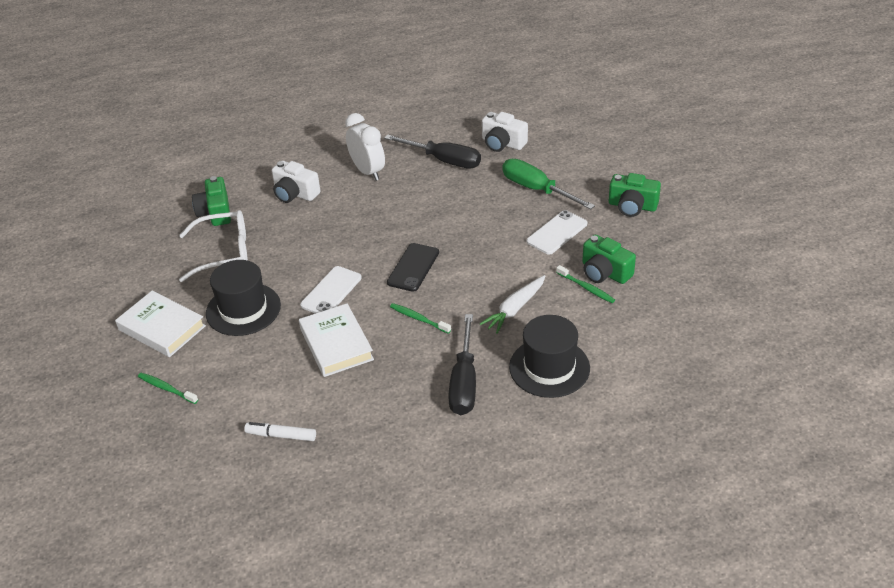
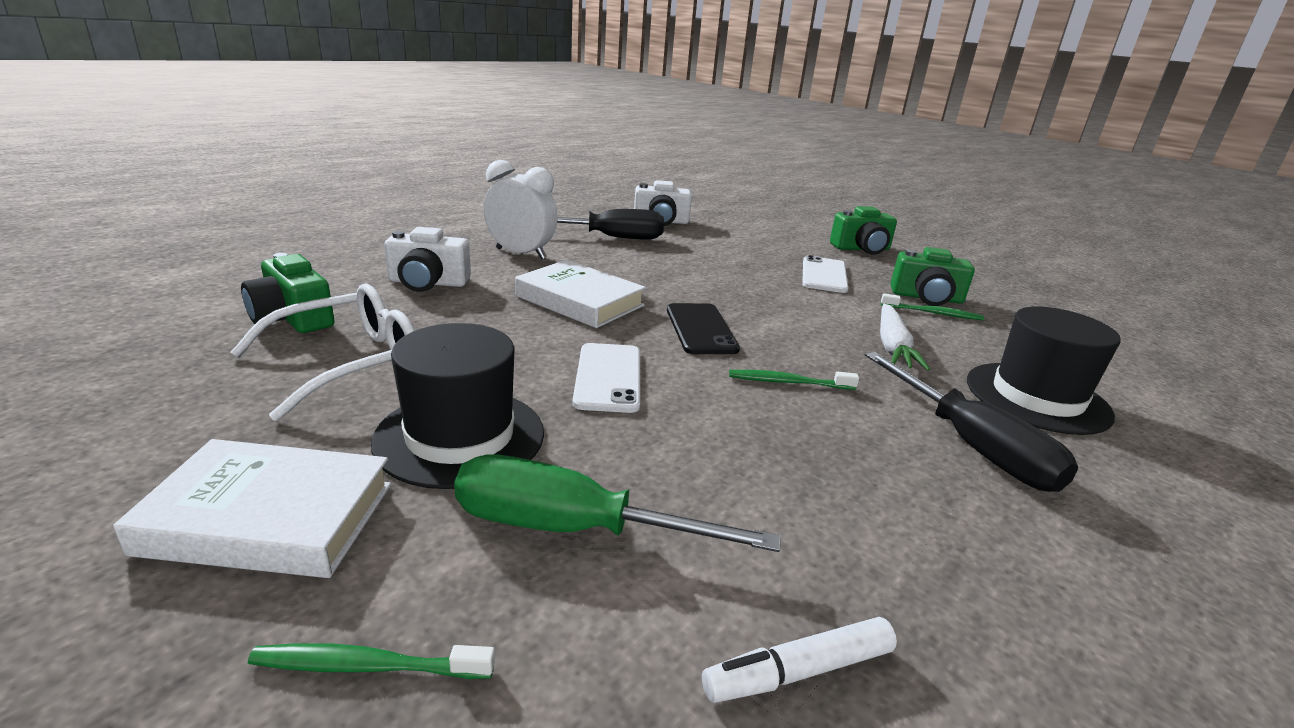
camera: 35 degrees left, 15 degrees down
white book [299,303,374,377] -> white book moved to [515,260,646,328]
green screwdriver [502,159,595,210] -> green screwdriver moved to [454,454,781,552]

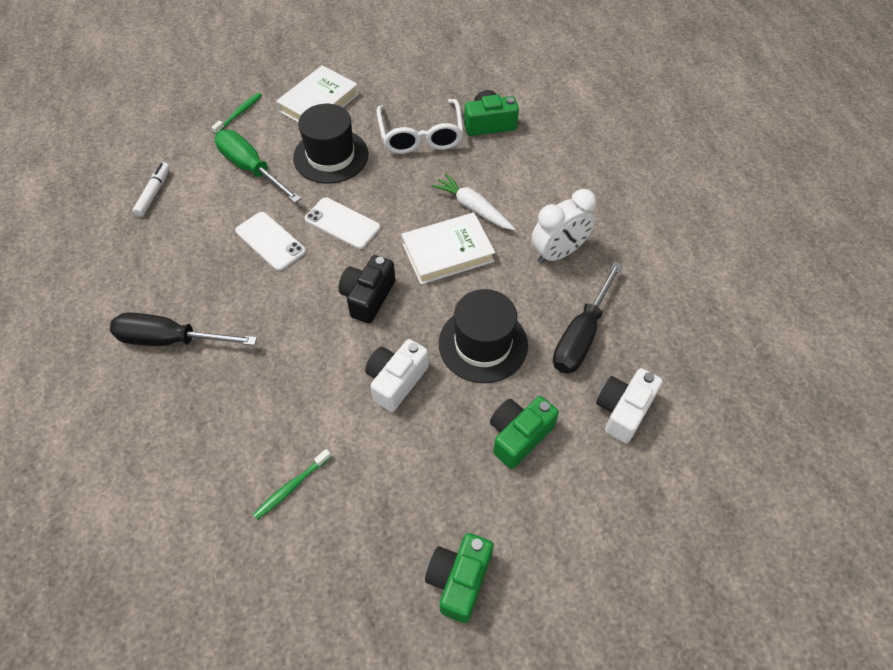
camera: 125 degrees right, 30 degrees up
white camera [384,227,471,292] -> white camera moved to [365,339,429,412]
green screwdriver [454,454,781,552] -> green screwdriver turned 90 degrees counterclockwise [215,130,301,203]
black phone [667,303,740,354] -> black camera [338,255,395,324]
green toothbrush [729,370,859,390] -> none
white phone [802,255,848,293] -> white phone moved to [235,212,306,271]
white carrot [880,304,930,371] -> white carrot moved to [431,173,515,230]
green camera [891,247,975,306] -> green camera moved to [490,396,559,469]
black hat [967,307,1121,435] -> black hat moved to [439,289,528,383]

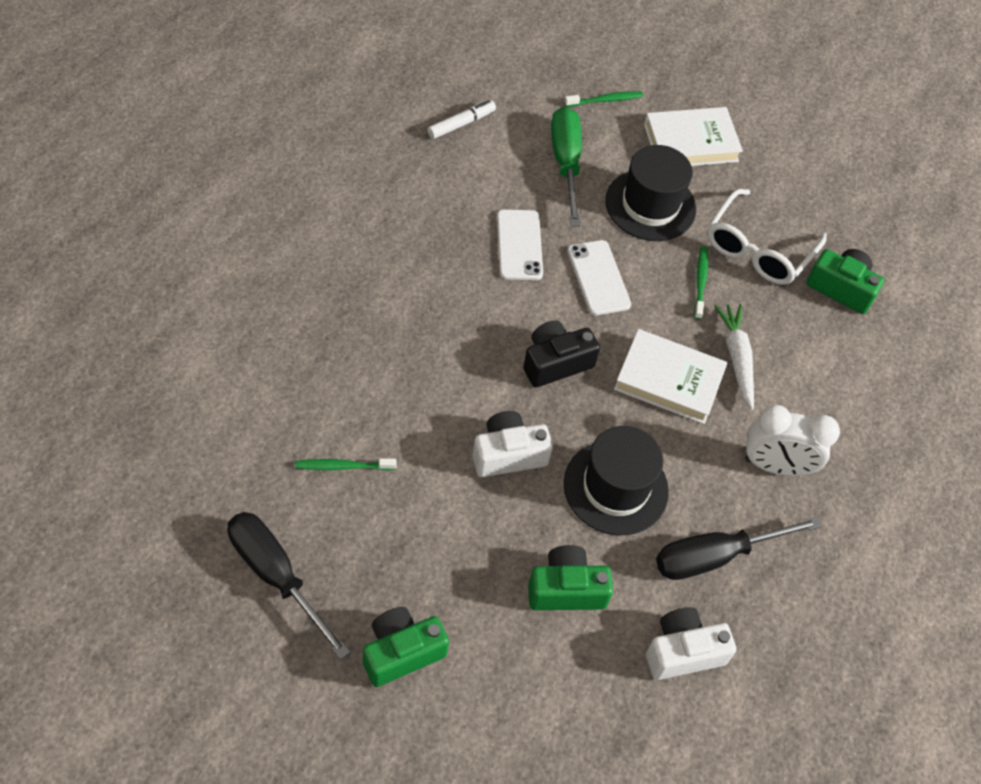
camera: 35 degrees right, 0 degrees up
black screwdriver [110,312,257,346] -> black screwdriver moved to [228,512,350,659]
none -> green toothbrush [694,246,708,320]

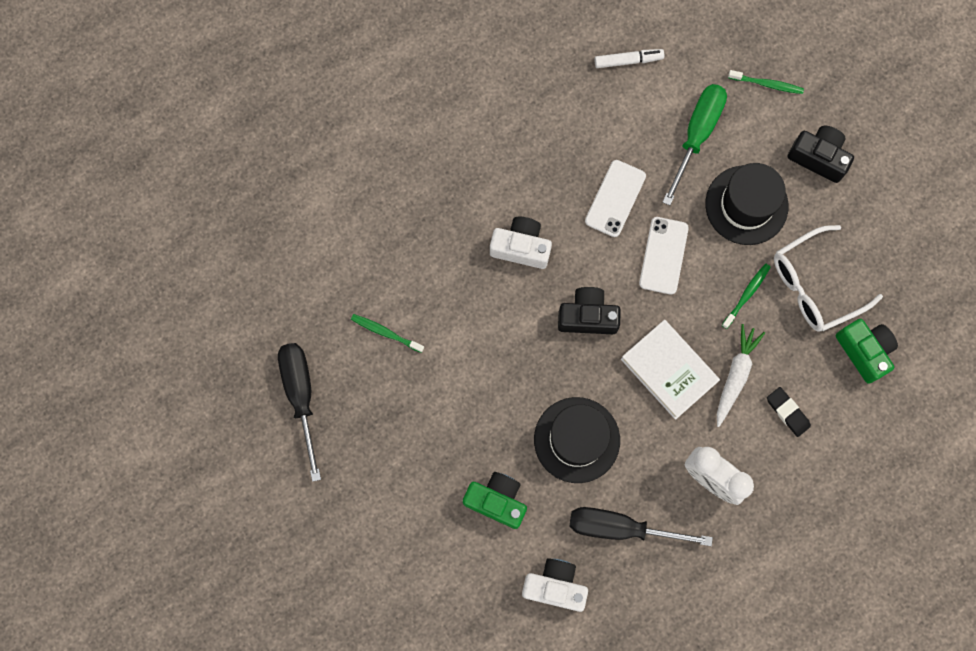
camera: 35 degrees right, 20 degrees up
green camera [363,607,449,687] -> none
white camera [473,411,553,477] -> white camera moved to [490,217,552,269]
white book [644,107,743,166] -> black camera [787,126,854,183]
none -> black eraser [767,387,811,437]

